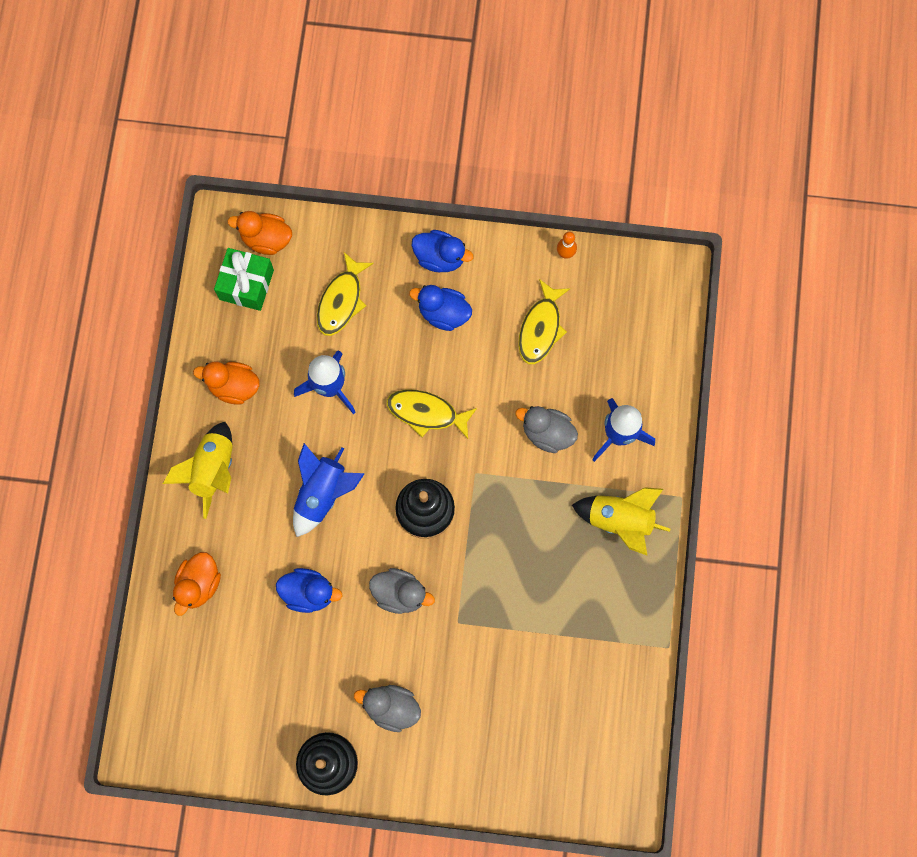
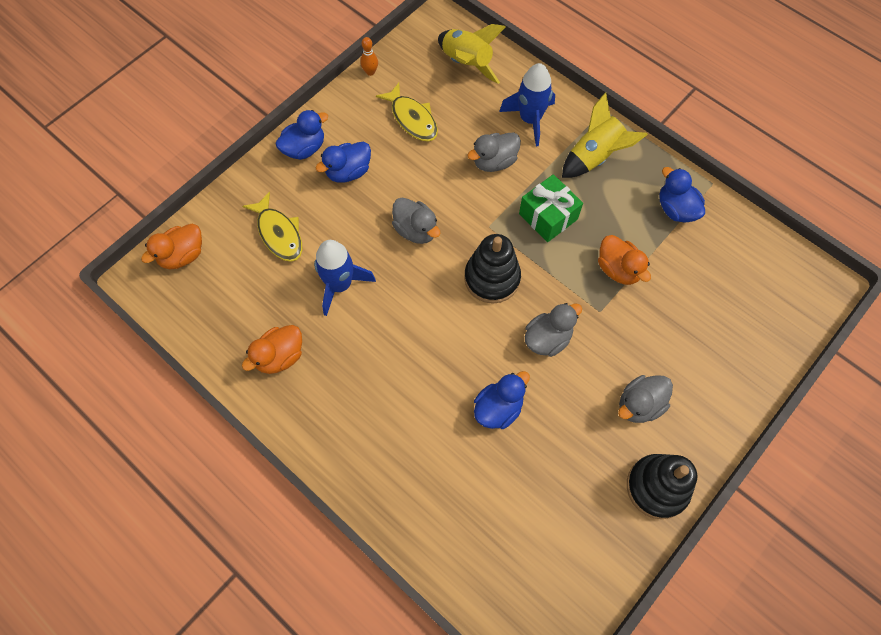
camera: 55 degrees left, 10 degrees down
yellow rocket [163,422,233,519] -> yellow rocket moved to [438,24,506,84]
orange duck [173,552,221,616] -> orange duck moved to [598,235,651,285]
green gift [214,248,274,311] -> green gift moved to [519,174,583,242]
blue rocket [293,443,365,537] -> none
yellow fish [387,390,477,439] -> grey duck [392,197,440,244]
none -> blue duck [660,167,705,222]

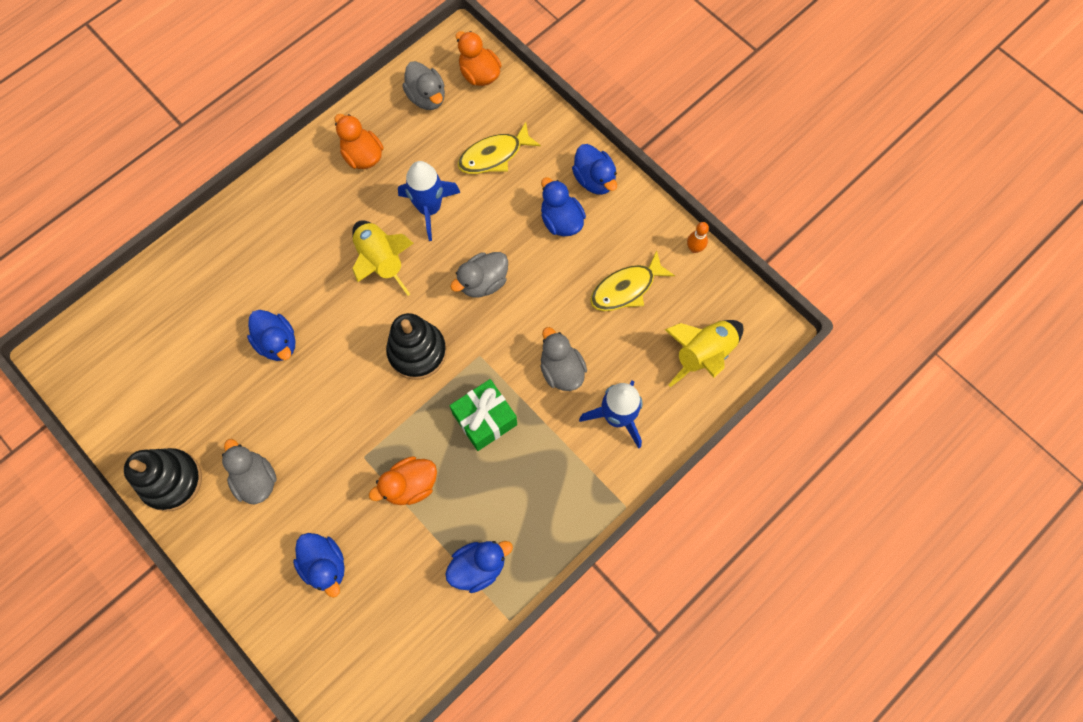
camera: 95 degrees right, 5 degrees up
grey duck [525,303,582,357] -> grey duck moved to [402,61,445,110]
yellow rocket [562,92,648,178] -> yellow rocket moved to [352,220,414,296]
none -> blue duck [293,533,345,598]

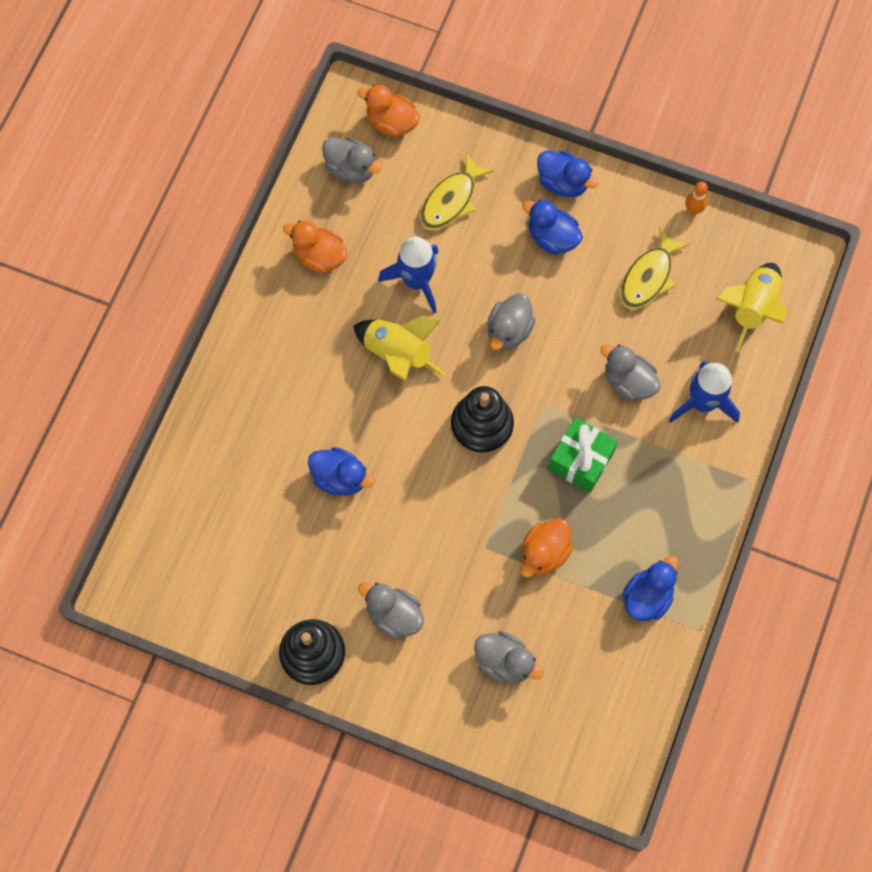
camera: 25 degrees left, 0 degrees up
blue duck [293,533,345,598] -> grey duck [474,631,544,683]

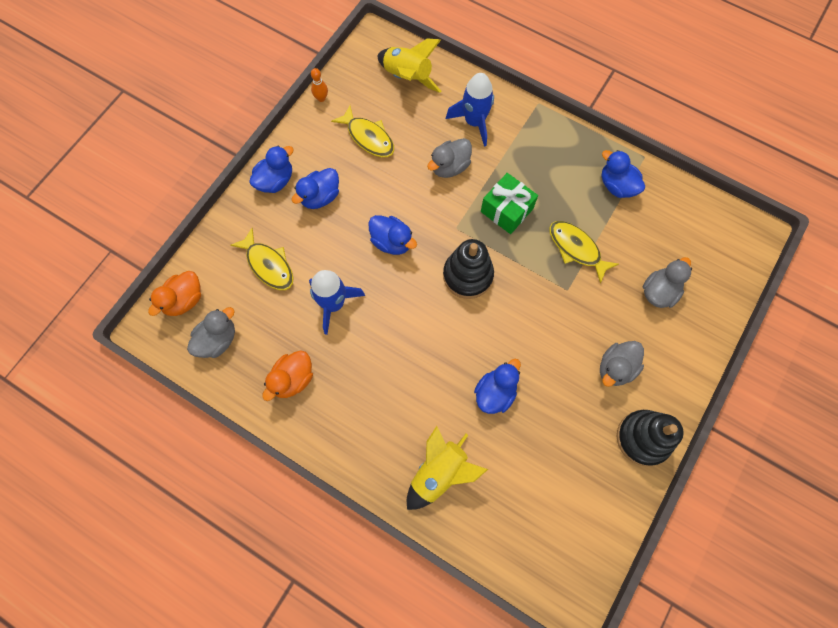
camera: 80 degrees left, 0 degrees up
yellow rocket [353,316,446,381] -> yellow rocket moved to [407,426,488,510]
grey duck [487,293,536,350] -> blue duck [368,215,417,255]
orange duck [521,518,573,577] -> yellow fish [549,221,619,283]

